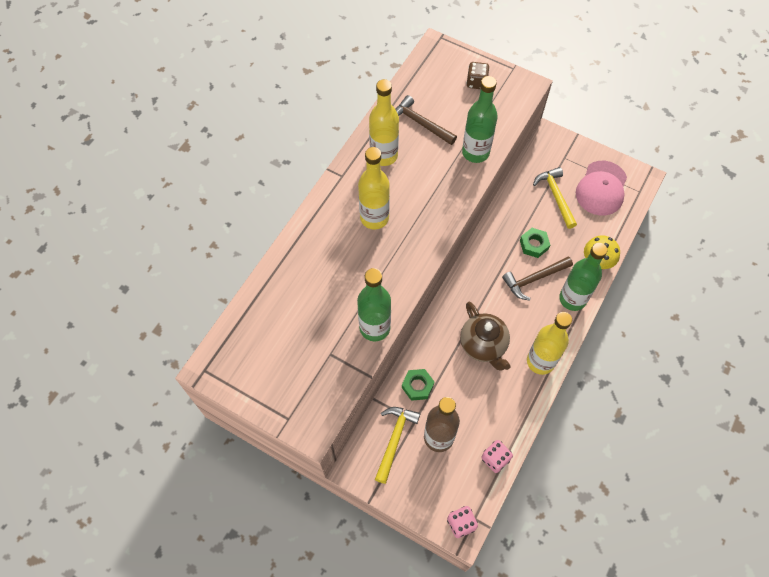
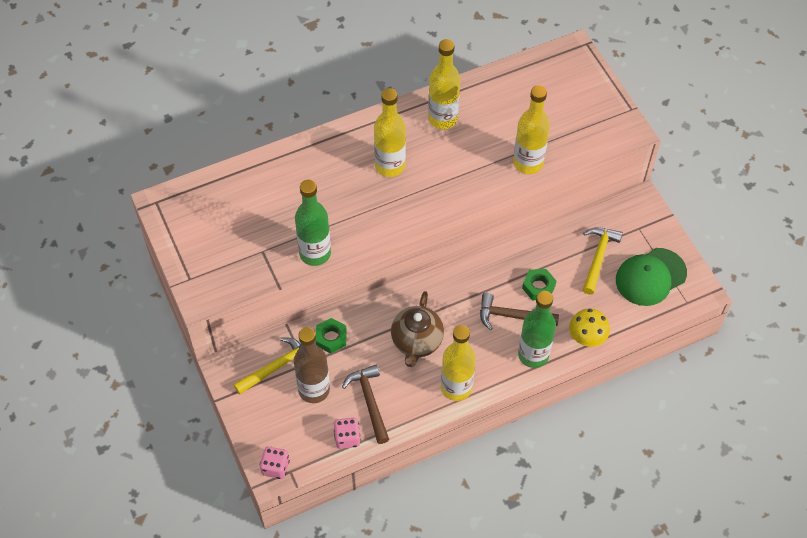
camera: 35 degrees right, 5 degrees down
brown hammer [395,95,457,145] -> brown hammer moved to [342,365,389,444]
green bottle [462,76,498,163] -> yellow bottle [513,85,550,174]
brown dice [466,62,490,89] -> none
pink cap [576,161,627,215] -> green cap [616,248,687,306]

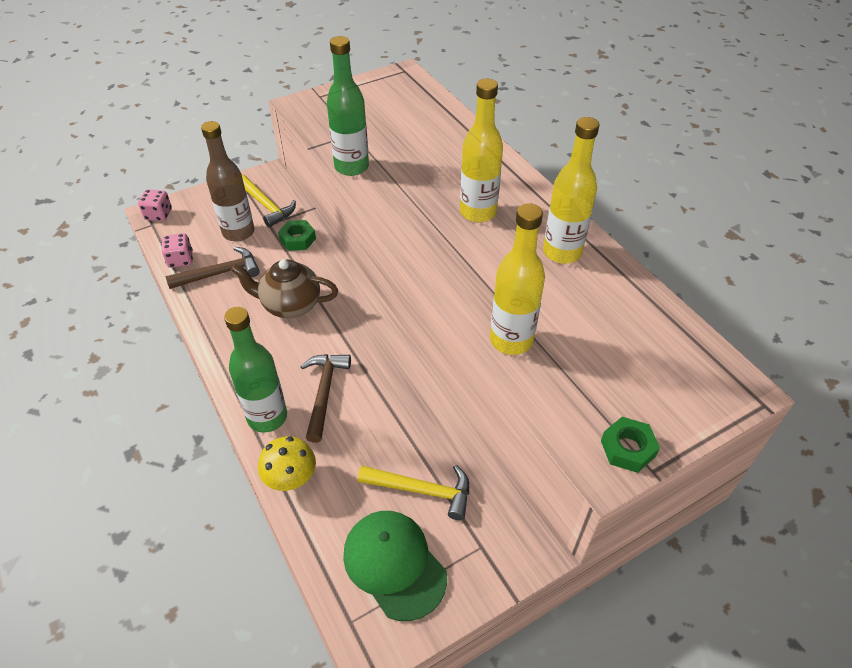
camera: 85 degrees right, 10 degrees down
yellow bottle [441,325,476,401] -> none
green nut [522,269,556,300] -> green nut moved to [601,417,660,473]

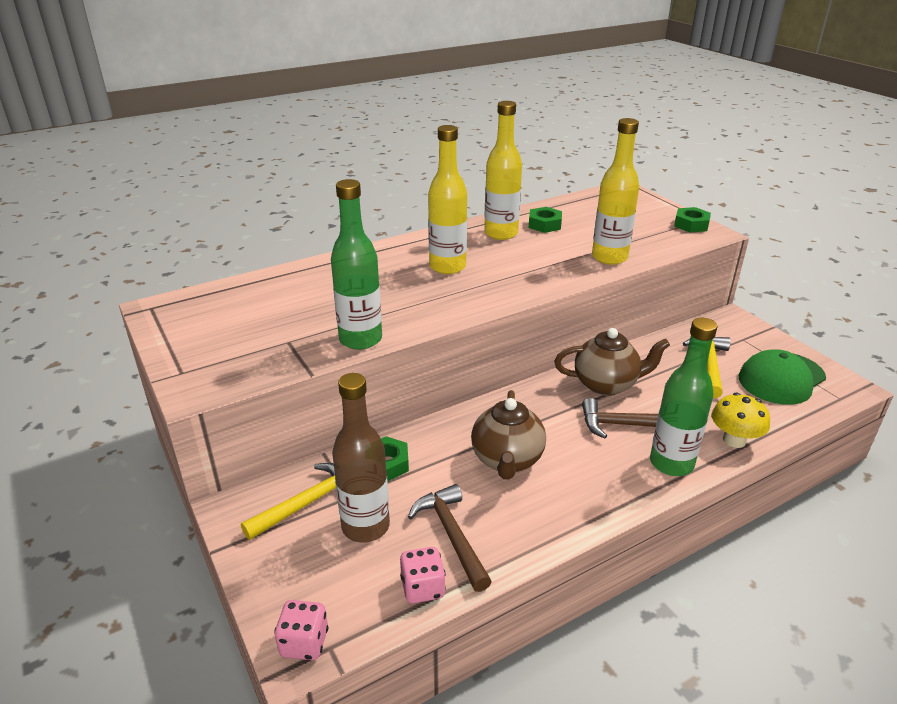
camera: 90 degrees left, 15 degrees down
none -> green nut [529,207,562,233]
none -> brown teapot [554,328,670,396]

